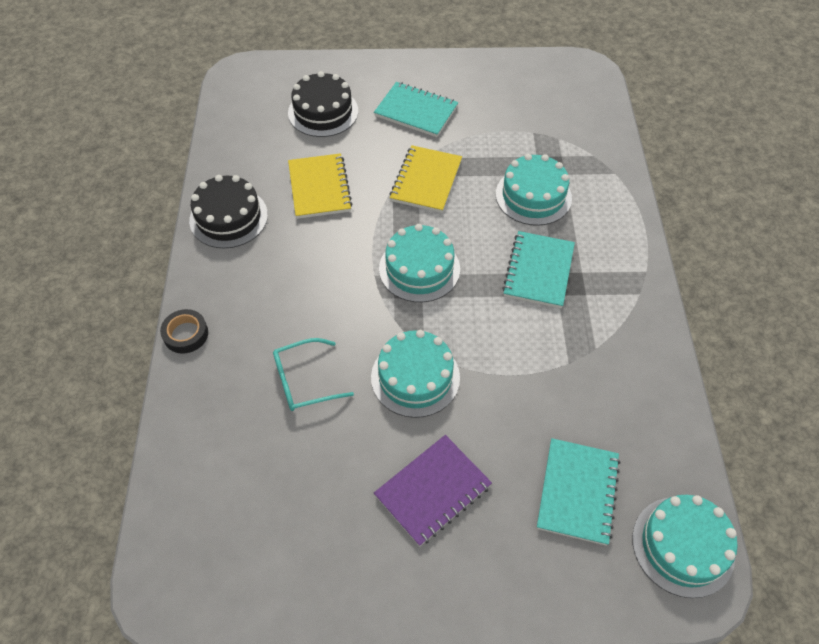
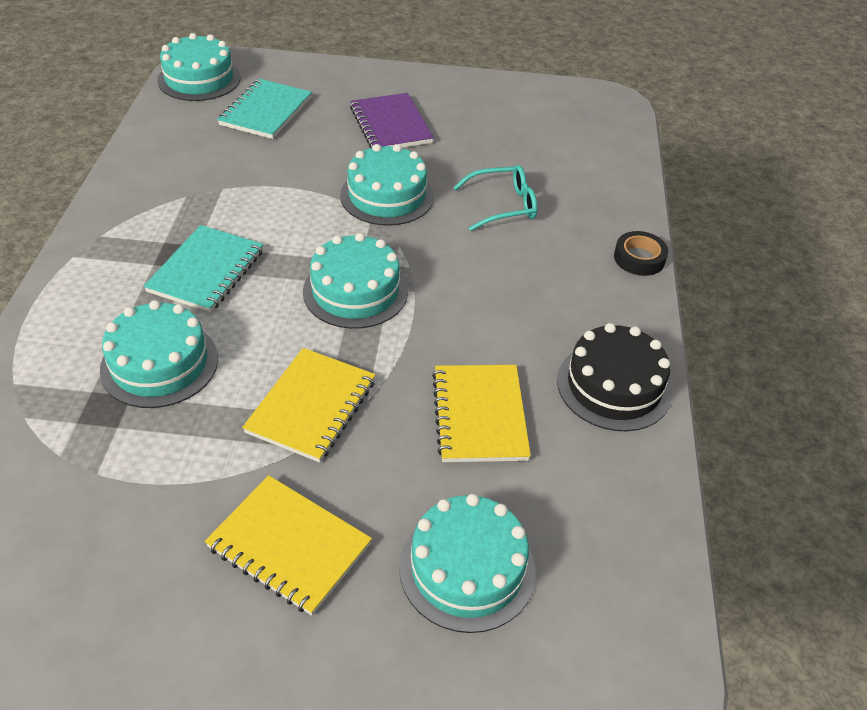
camera: 175 degrees left, 10 degrees down
black cake [288,71,358,137] -> turquoise cake [399,494,536,633]
turquoise notebook [374,82,458,137] -> yellow notebook [205,475,372,616]
purple notebook [374,435,492,547] -> purple notebook turned 75 degrees counterclockwise [350,93,434,148]

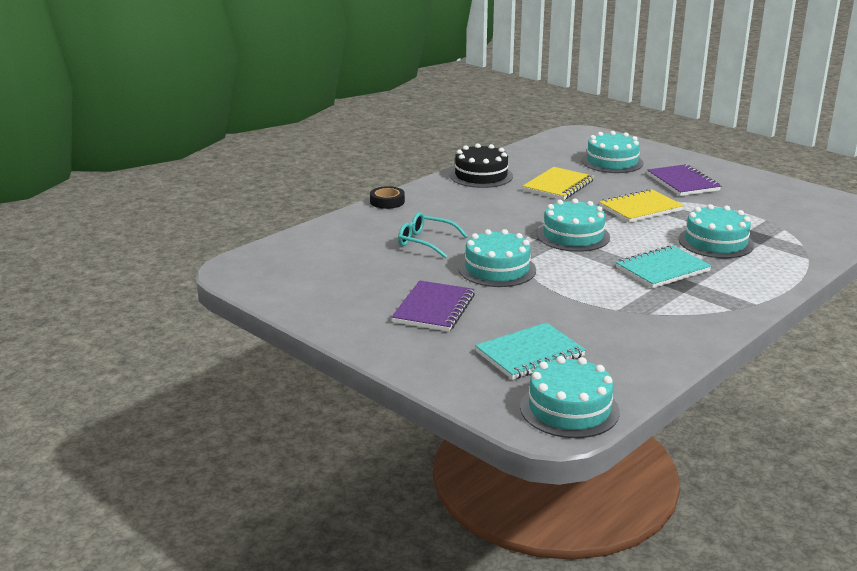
camera: 140 degrees left, 20 degrees down
yellow notebook [205,475,372,616] -> purple notebook [647,164,721,196]

